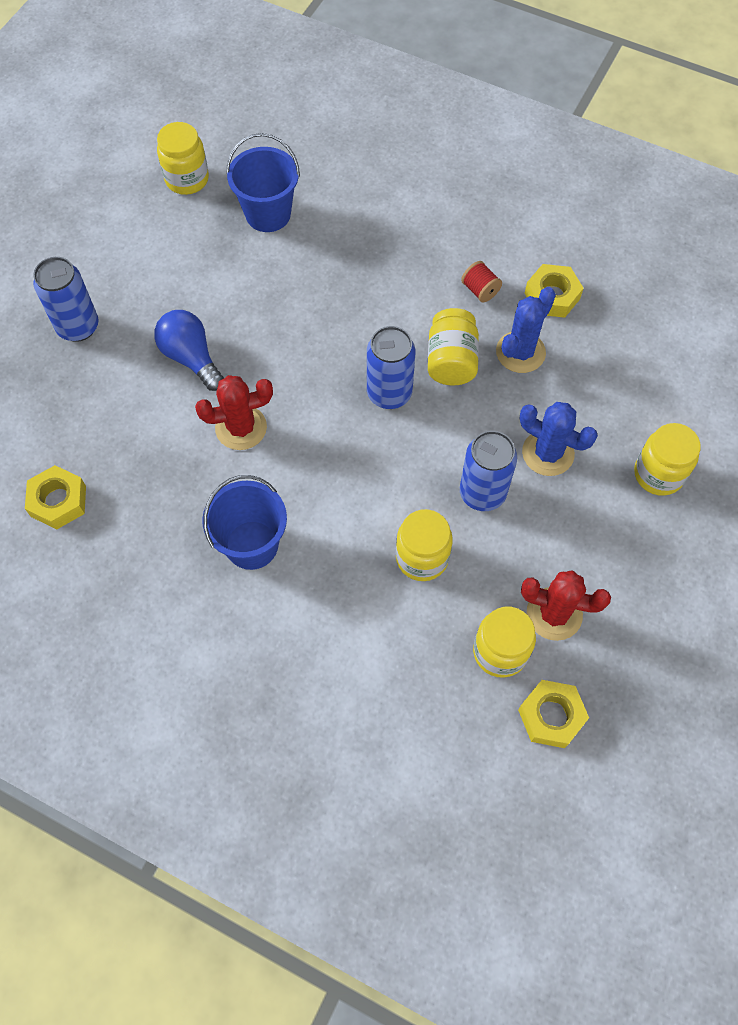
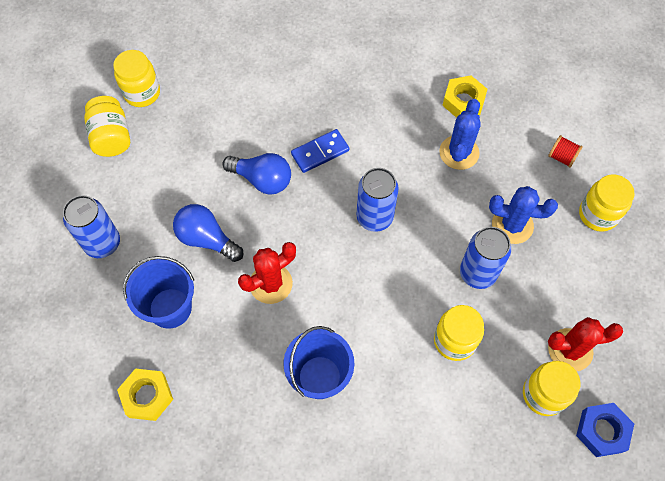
camera: 20 degrees left, 0 degrees up
blue bucket [226,133,300,232] -> blue bucket moved to [123,256,194,329]
yellow jar [428,308,479,386] -> yellow jar moved to [84,96,130,157]
red spool [461,261,502,303] -> red spool moved to [548,135,583,168]
yellow nut [518,680,589,748] -> blue nut [576,403,634,457]
none -> blue light bulb [222,153,291,195]
none -> blue domino [291,129,349,173]

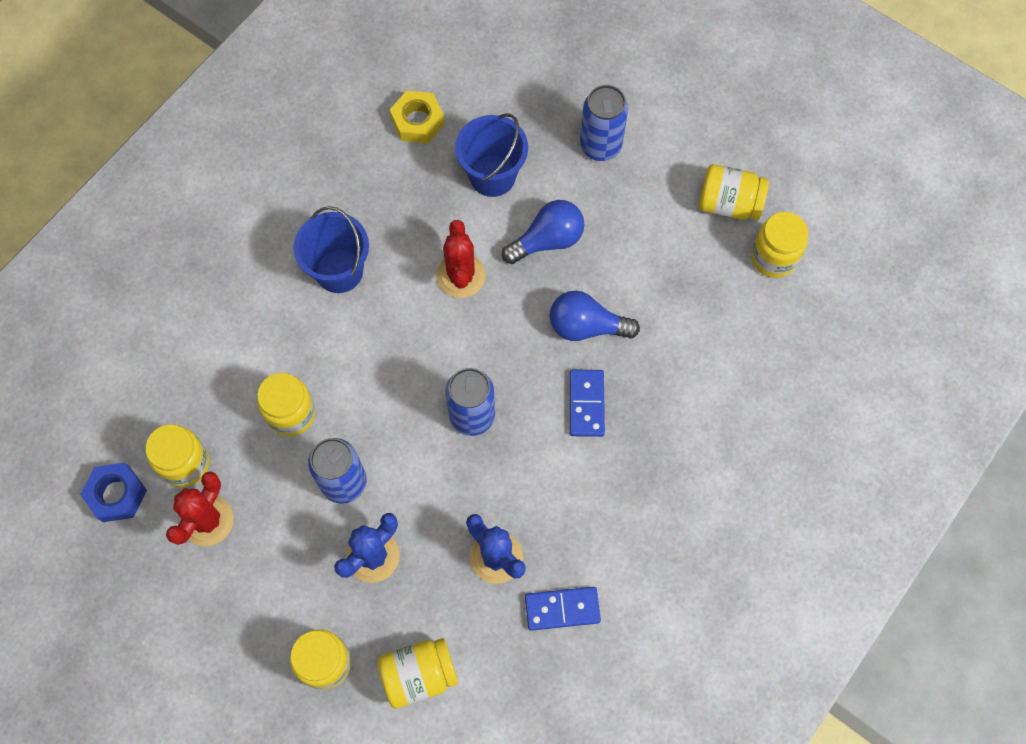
camera: 120 degrees right, 5 degrees up
blue light bulb [222,153,291,195] -> blue light bulb turned 45 degrees clockwise [550,291,640,341]
yellow nut [442,75,487,118] -> blue domino [525,587,601,631]
red spool [548,135,583,168] -> yellow jar [378,638,458,709]

